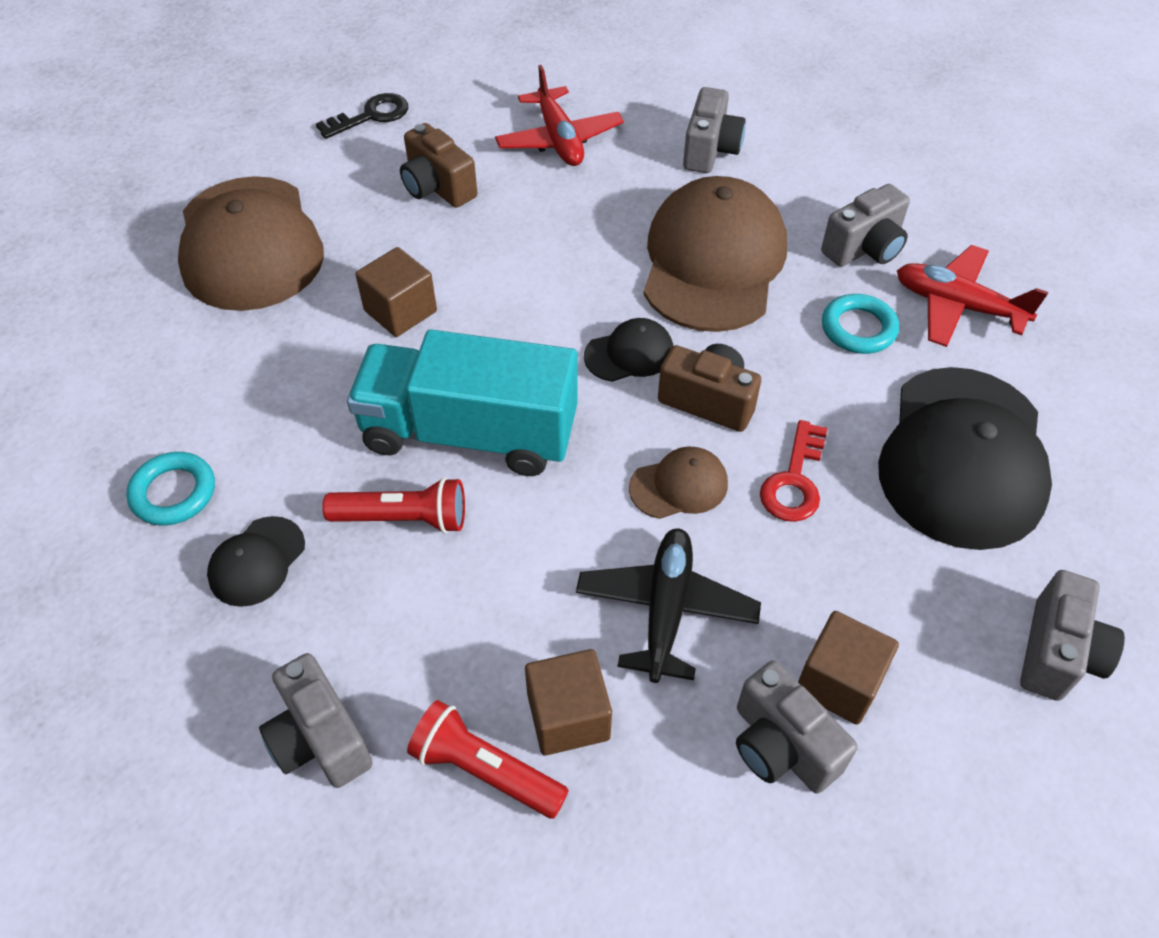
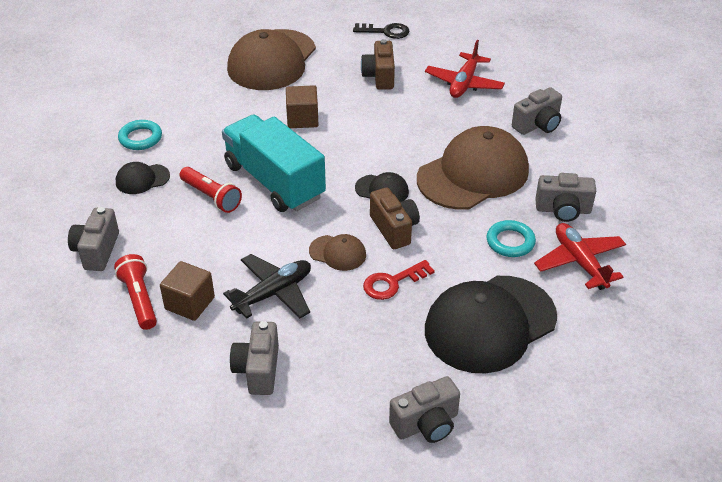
camera: 40 degrees right, 10 degrees down
brown cube [798,611,899,725] -> none

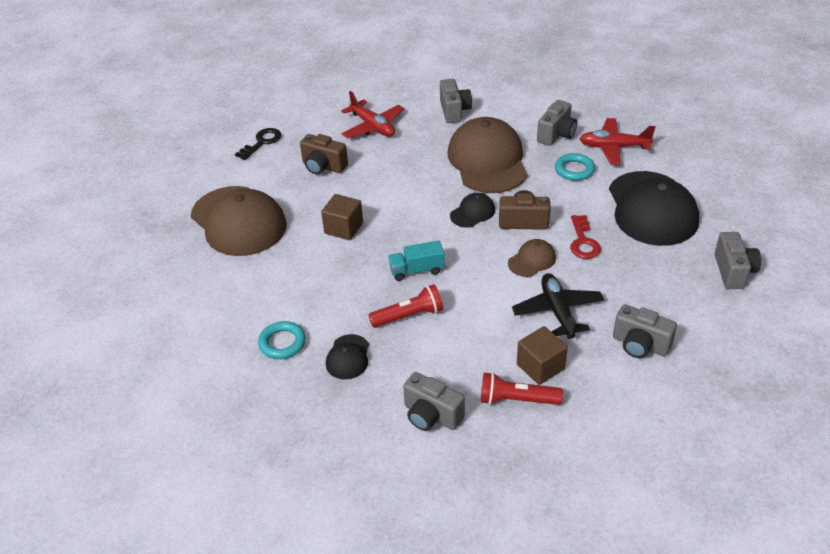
camera: 60 degrees left, 0 degrees up
turquoise truck [222,114,326,212] -> turquoise truck [388,241,444,281], size x0.47

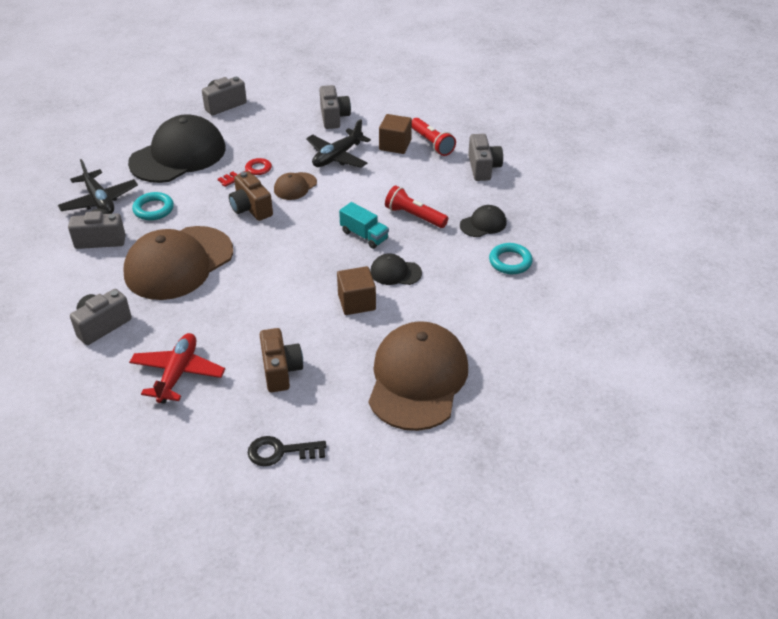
camera: 130 degrees left, 0 degrees up
black cap [450,193,495,228] -> black cap moved to [370,253,422,285]
brown cap [508,239,556,277] -> brown cap turned 60 degrees counterclockwise [274,172,317,200]
red plane [580,118,655,165] -> black plane [58,159,138,214]

